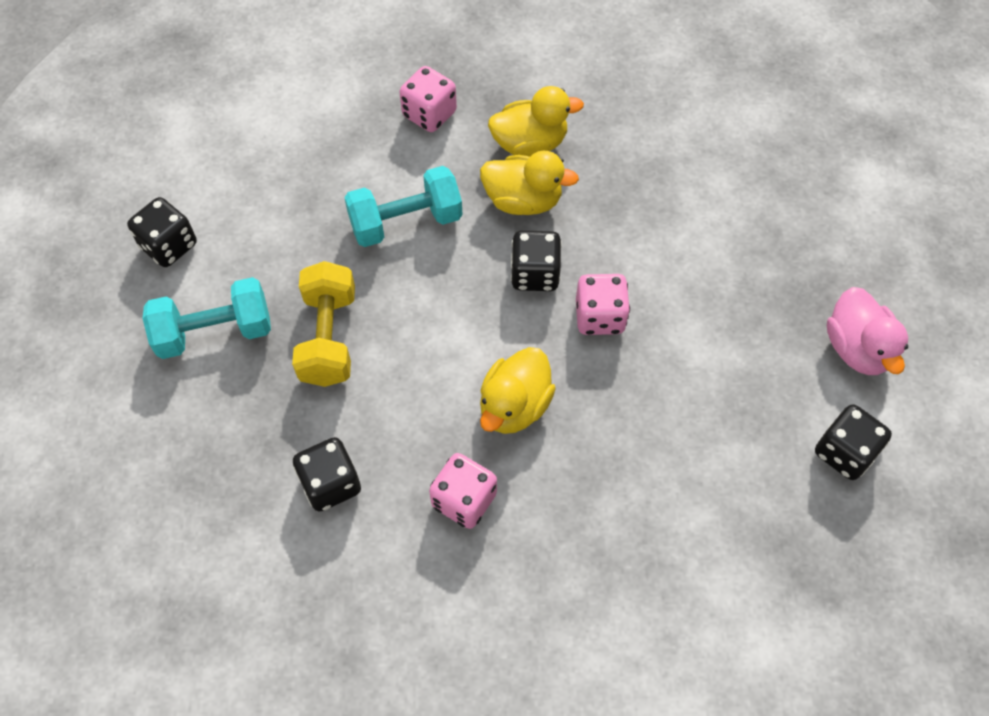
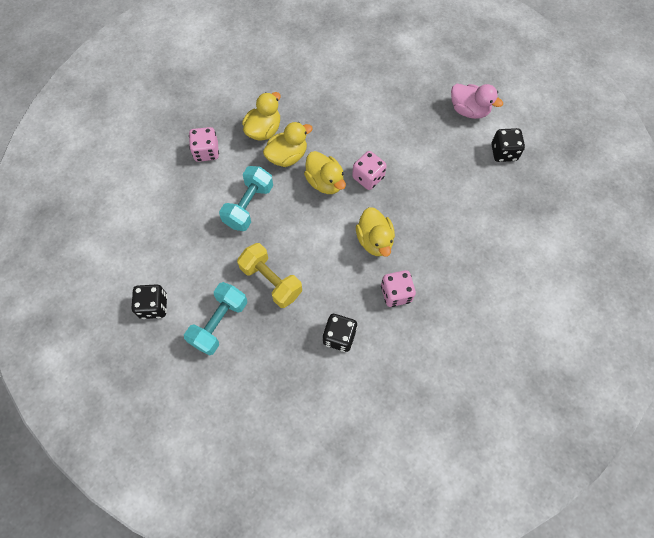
camera: 45 degrees left, 5 degrees up
black dice [511,231,562,291] -> yellow duck [304,151,346,194]

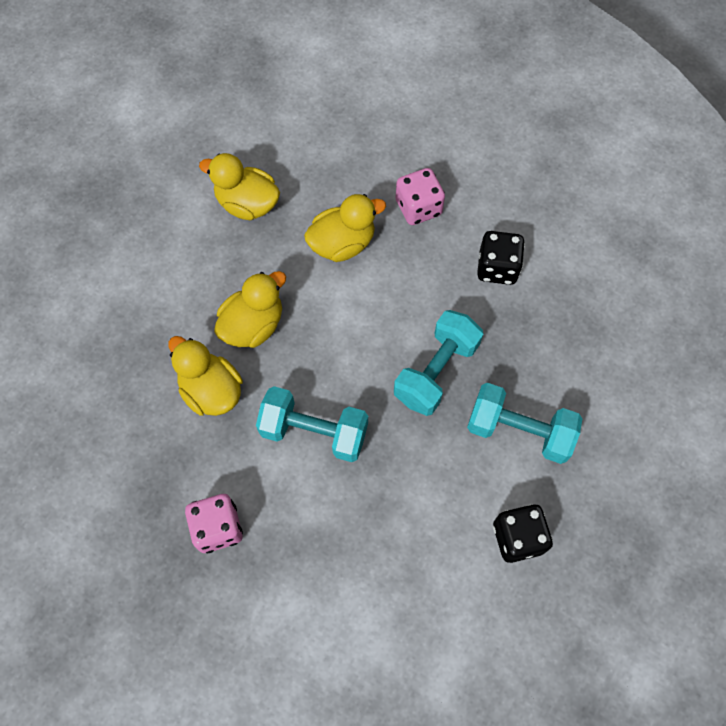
camera: 100 degrees left, 0 degrees up
yellow dumbbell [237,243,302,308] -> turquoise dumbbell [394,310,483,416]
yellow duck [242,92,281,141] -> yellow duck moved to [199,153,280,220]
pink dice [352,151,387,190] -> none
pink duck [451,84,503,119] -> none
black dice [491,128,525,162] -> none

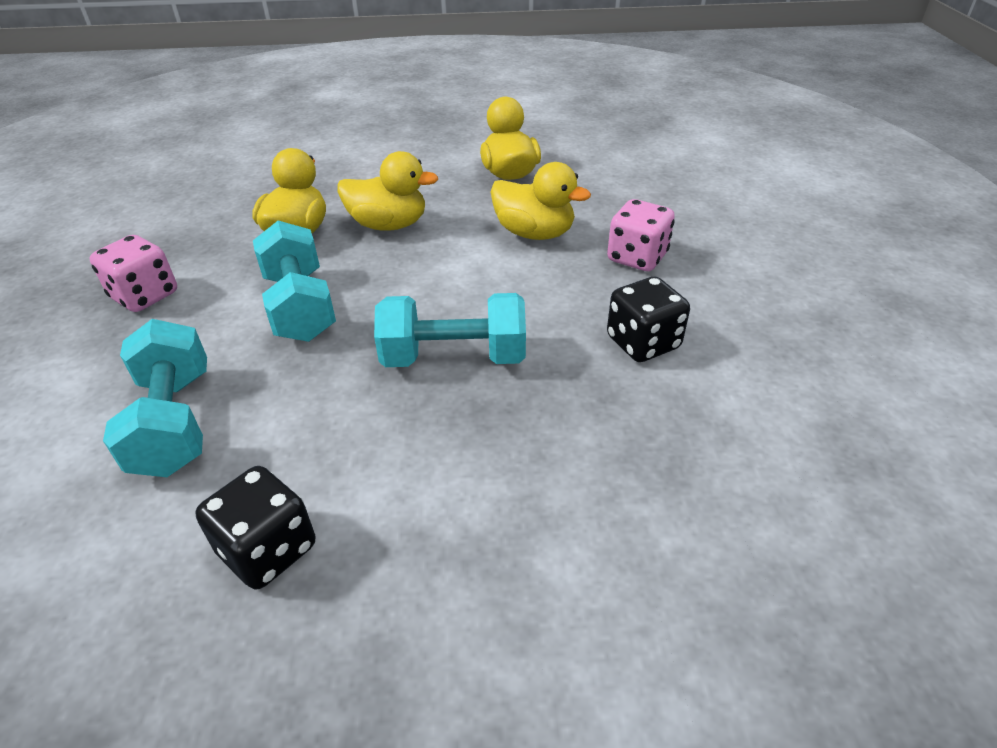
camera: 55 degrees right, 25 degrees down
turquoise dumbbell [467,383,582,464] -> turquoise dumbbell moved to [103,319,207,477]

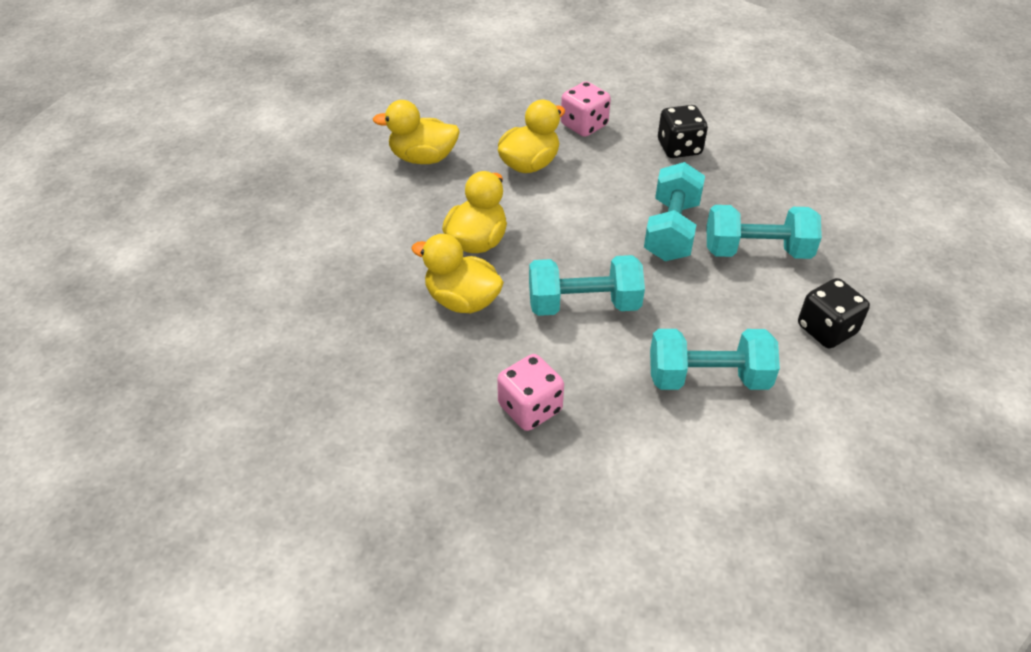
camera: 75 degrees left, 5 degrees up
none -> turquoise dumbbell [707,205,822,259]

